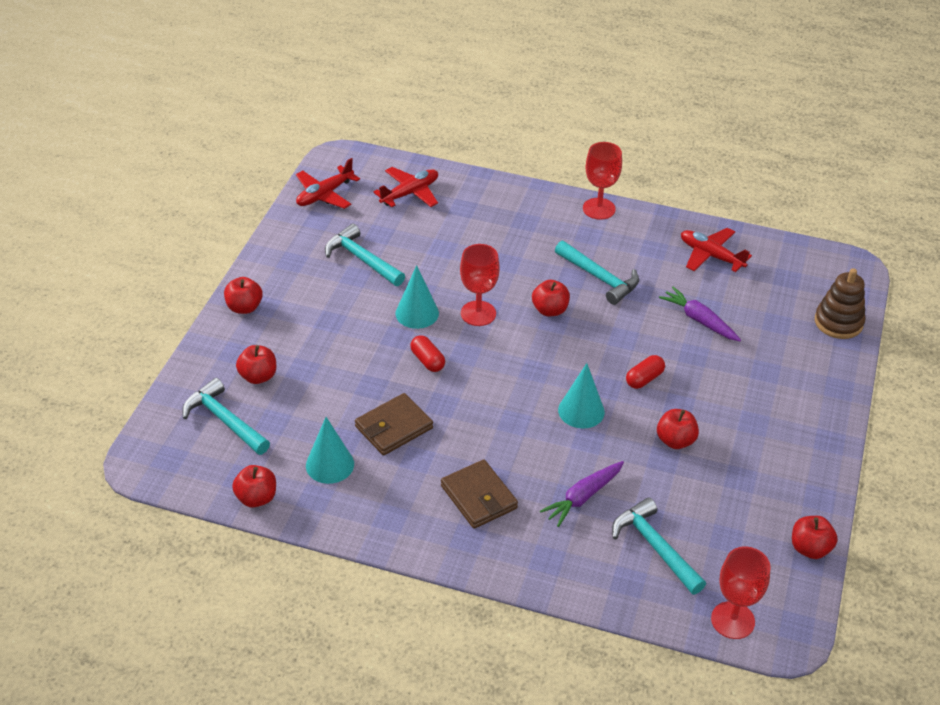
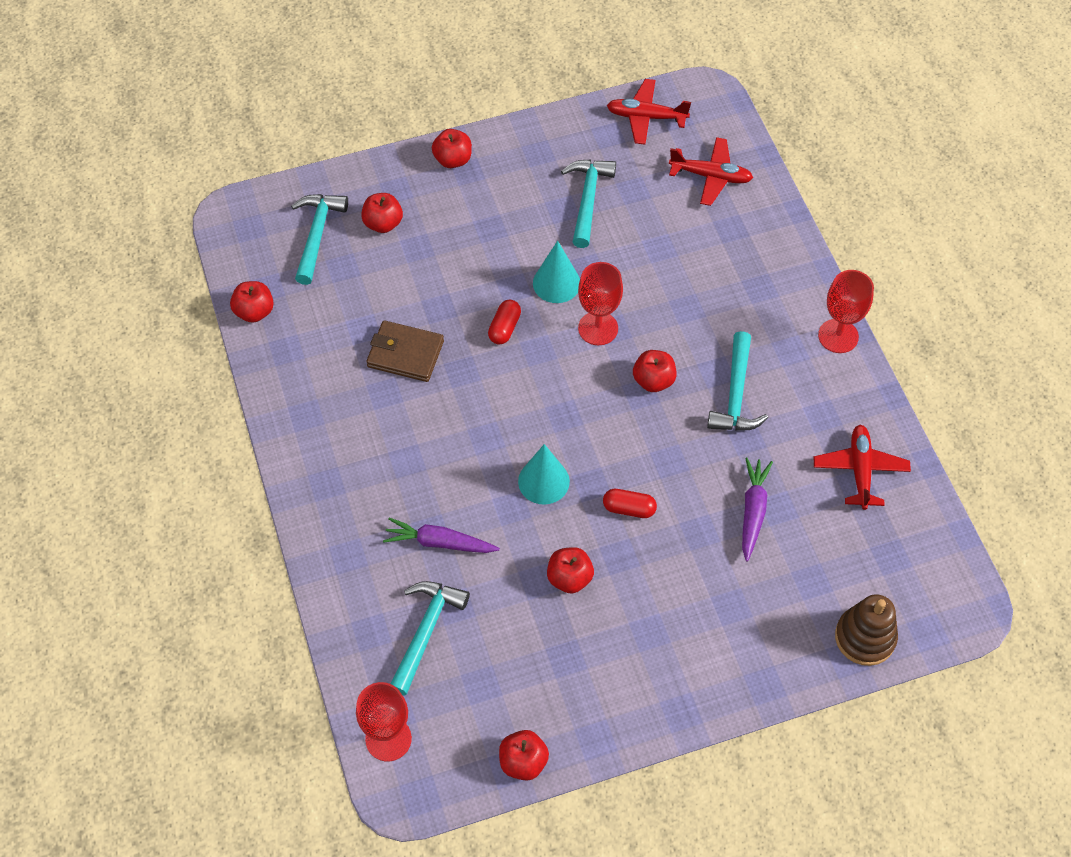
camera: 55 degrees right, 15 degrees up
turquoise cone [306,417,354,484] -> none
brown wallet [441,459,518,529] -> none

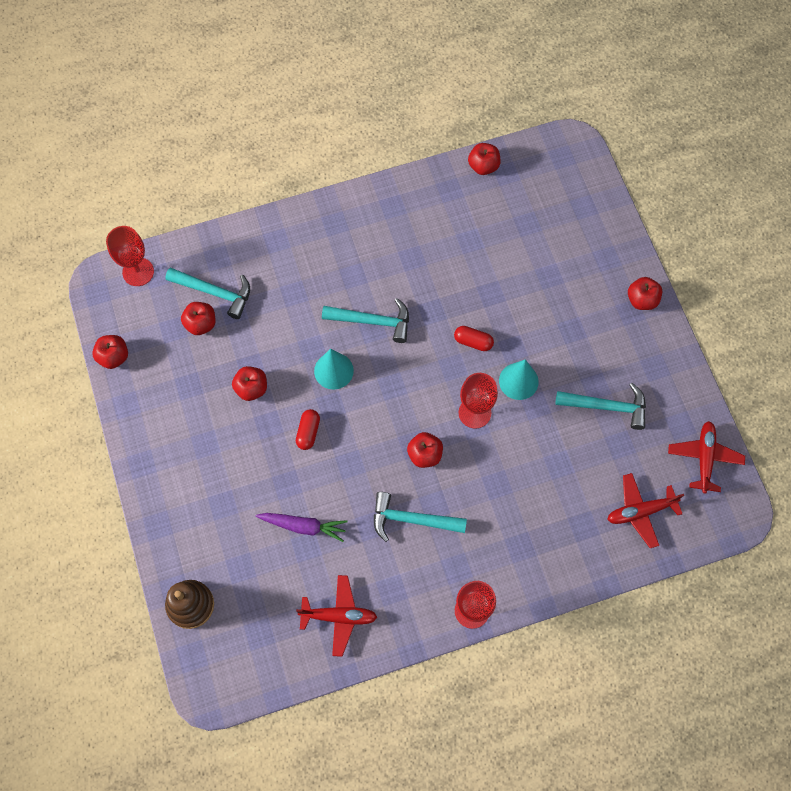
camera: 90 degrees right, 10 degrees up
turquoise hammer [291,194,348,285] -> turquoise hammer moved to [322,298,409,343]
red apple [361,193,403,233] -> red apple moved to [181,302,216,335]
brown wallet [366,320,444,382] -> none
purple carrot [383,517,500,553] -> none
red plane [669,137,753,206] -> red plane turned 60 degrees clockwise [607,473,684,548]

